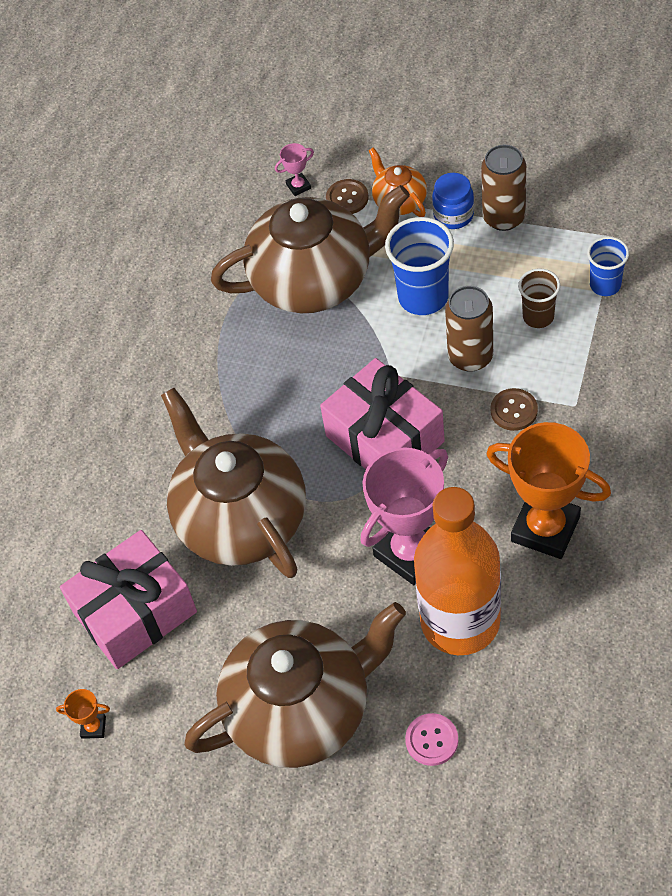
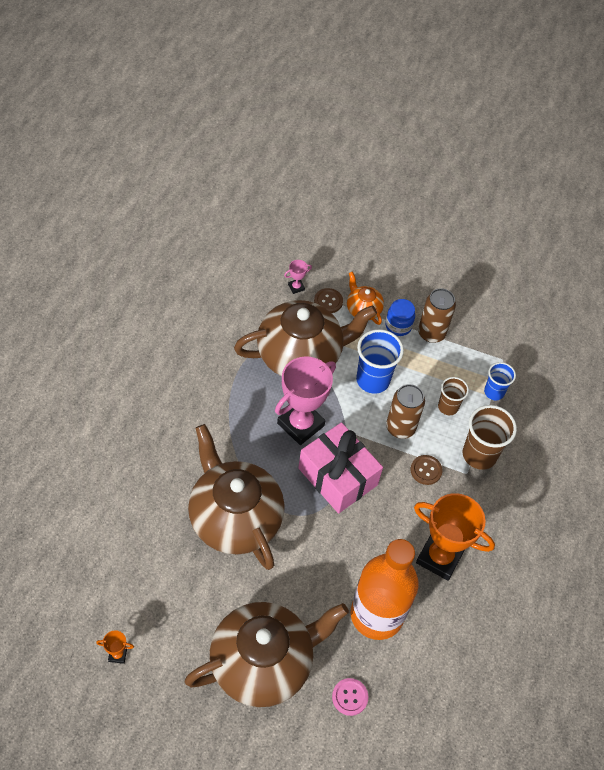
camera: 10 degrees left, 0 degrees up
pink gift [60,530,197,669] -> none
pink trophy [361,447,448,585] -> pink trophy moved to [275,356,336,445]
none -> brown cup [463,405,517,470]

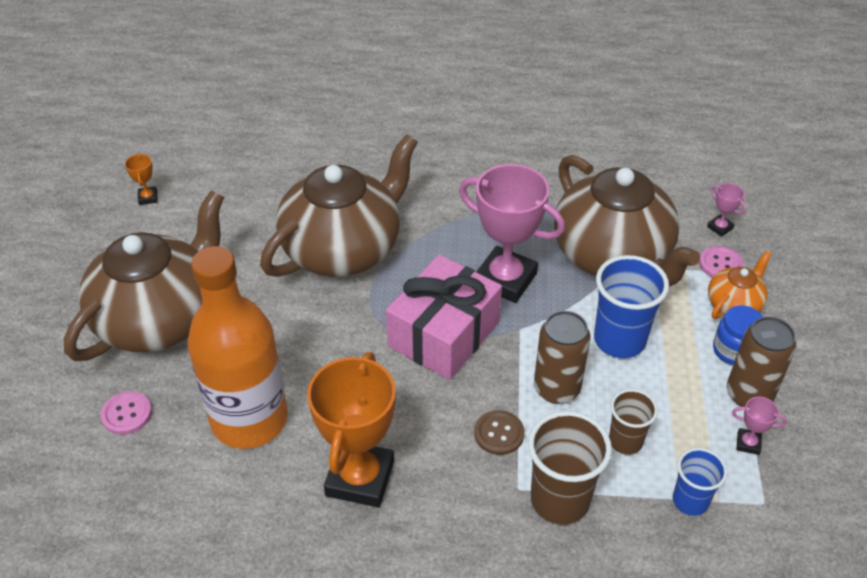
camera: 80 degrees right, 10 degrees down
brown teapot [184,602,349,707] -> brown teapot turned 105 degrees counterclockwise [64,190,224,361]
brown button [314,288,343,313] -> pink button [699,246,744,278]
none -> pink trophy [732,397,787,455]

